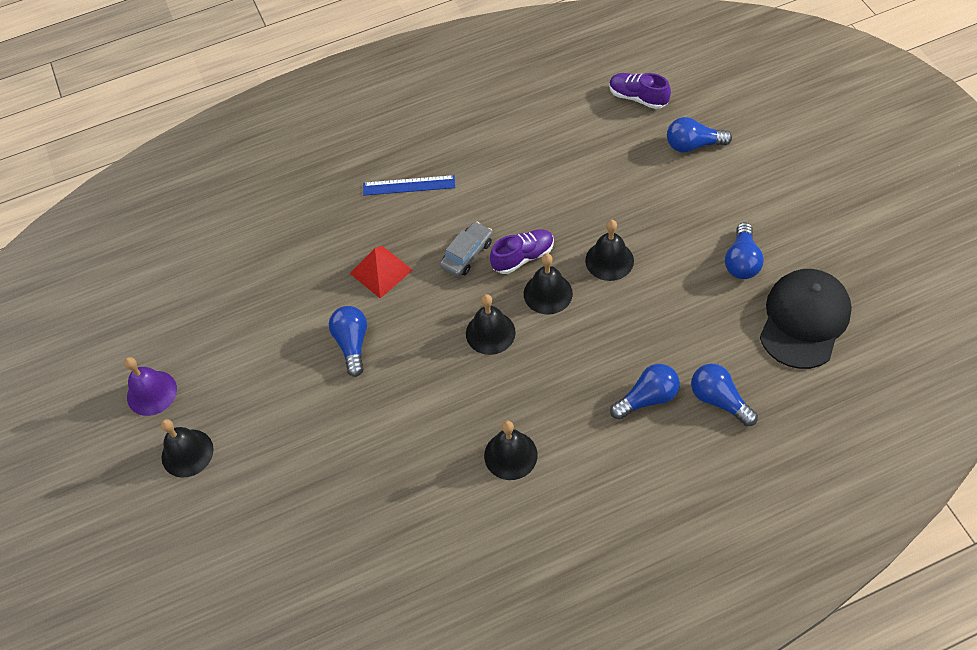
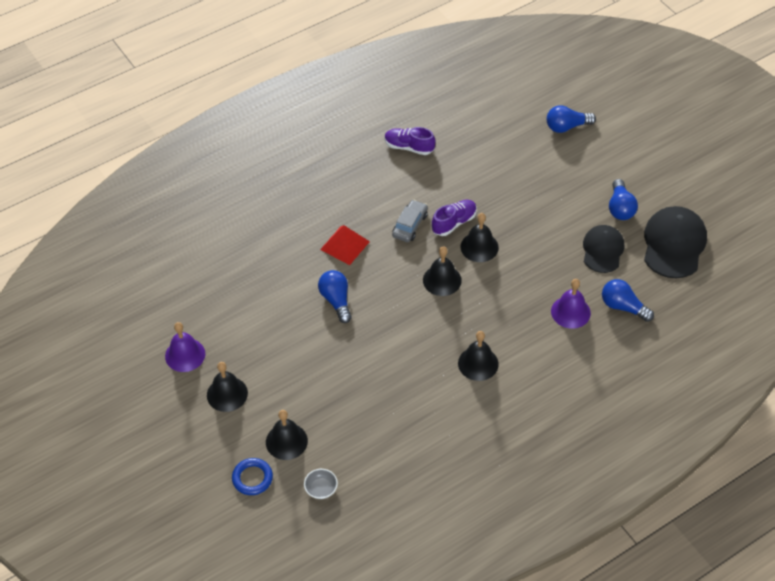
camera: 15 degrees left, 5 degrees down
blue ruler [363,175,455,195] -> none
black bell [585,220,634,281] -> black bell moved to [266,410,308,460]
purple shoe [609,73,671,109] -> purple shoe moved to [385,127,435,155]
blue light bulb [610,364,680,420] -> purple bell [551,279,591,329]
none -> blue ring [232,458,273,495]
none -> grey bowl [304,469,338,499]
none -> black cap [583,225,624,273]

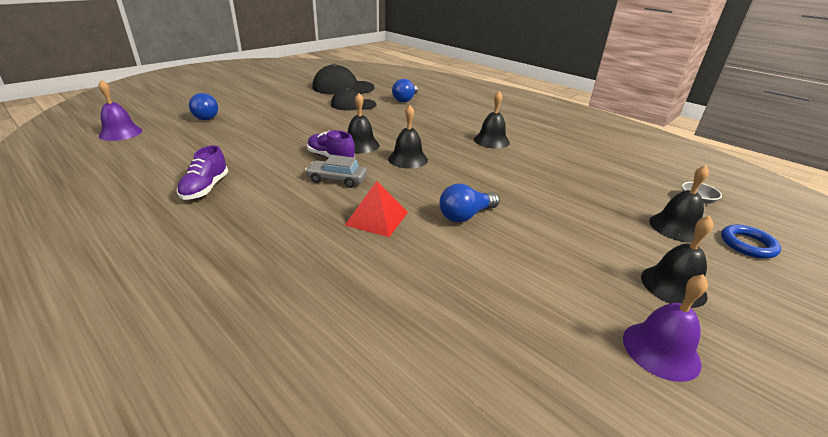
camera: 105 degrees left, 20 degrees down
purple bell [551,279,591,329] -> purple bell moved to [99,80,142,141]
blue light bulb [609,179,638,220] -> none

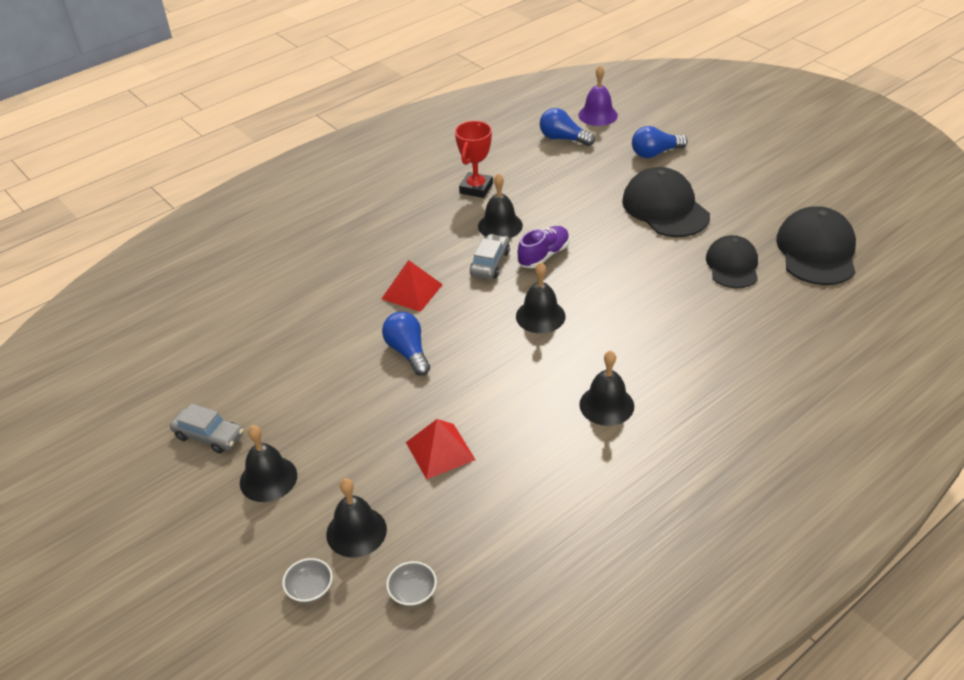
camera: 100 degrees right, 10 degrees up
purple shoe [177,145,228,200] -> red trophy [455,121,493,198]
black bell [348,93,380,153] -> black bell moved to [478,173,523,238]
blue light bulb [392,79,418,102] -> blue light bulb moved to [540,108,595,146]
purple bell [623,274,708,382] -> grey car [170,404,243,453]
blue ring [721,224,781,259] -> grey bowl [282,558,333,603]
none -> red pyramid [406,419,476,480]
none -> black cap [622,167,710,237]

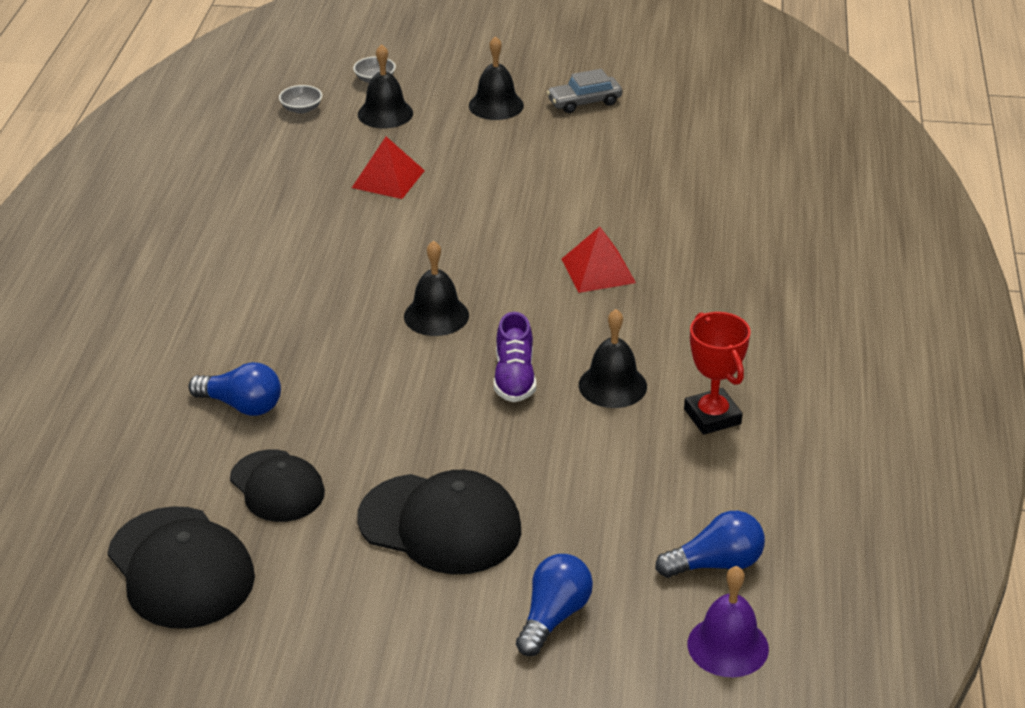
camera: 135 degrees right, 5 degrees down
blue light bulb [382,312,430,376] -> blue light bulb moved to [188,362,281,416]
grey car [470,234,510,279] -> none
black bell [579,350,634,426] -> none

